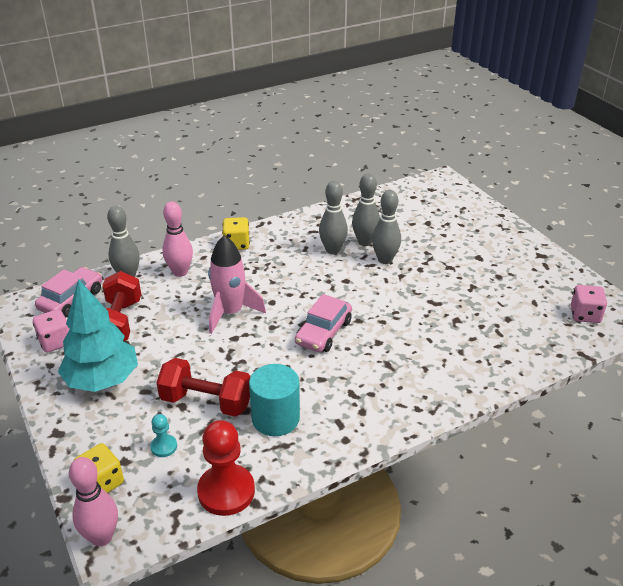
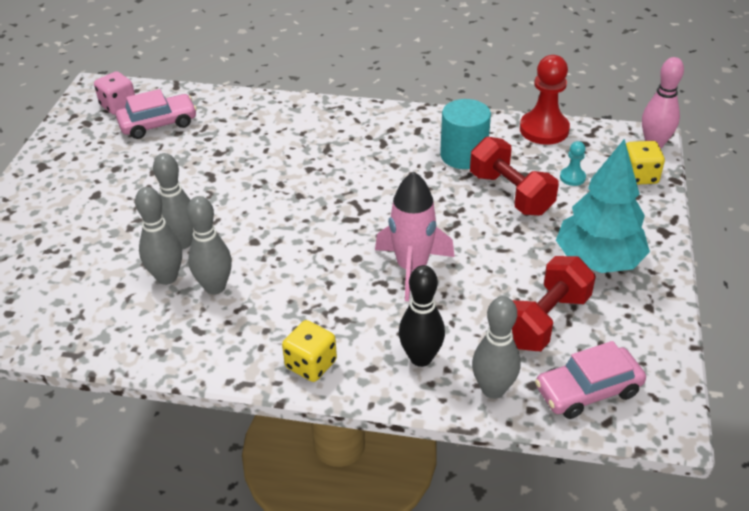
camera: 140 degrees left, 5 degrees up
pink dice [33,309,70,352] -> none
pink bowling pin [163,202,193,277] -> black bowling pin [399,265,445,367]
pink car [295,294,352,352] -> pink car moved to [116,89,197,139]

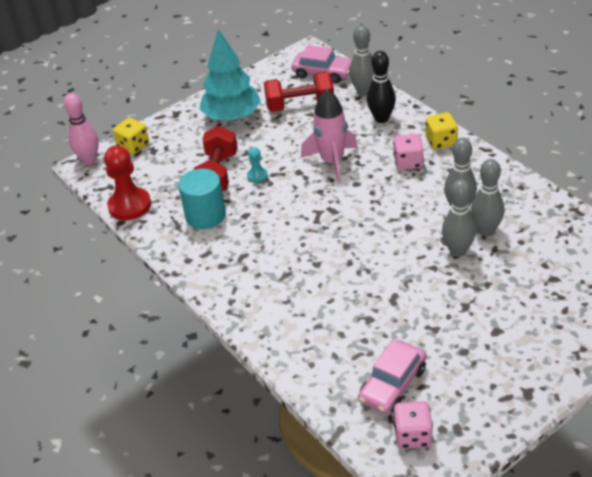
camera: 135 degrees left, 0 degrees up
pink car [116,89,197,139] -> pink car turned 75 degrees counterclockwise [358,340,426,414]
turquoise pawn [560,141,586,186] -> turquoise pawn moved to [247,147,268,183]
none -> pink dice [393,134,424,170]

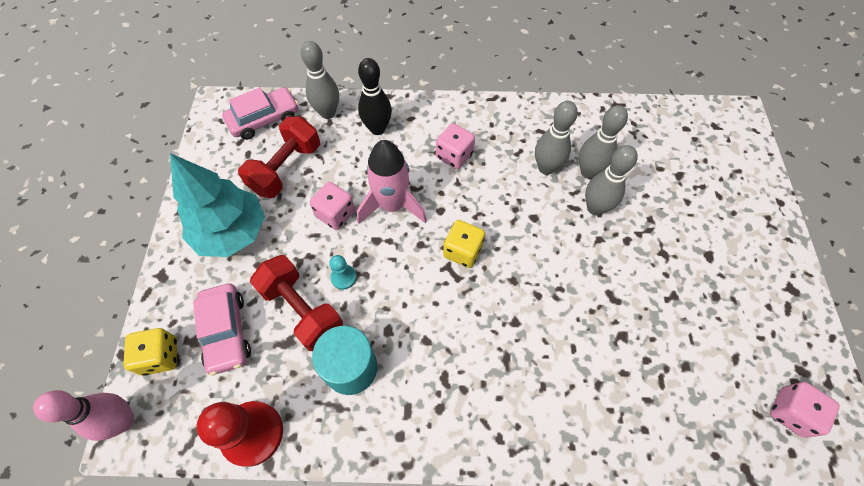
camera: 55 degrees left, 20 degrees up
pink car [358,340,426,414] -> pink car moved to [193,283,251,376]
yellow dice [425,112,458,150] -> yellow dice moved to [443,220,485,268]
none -> pink dice [309,182,355,230]

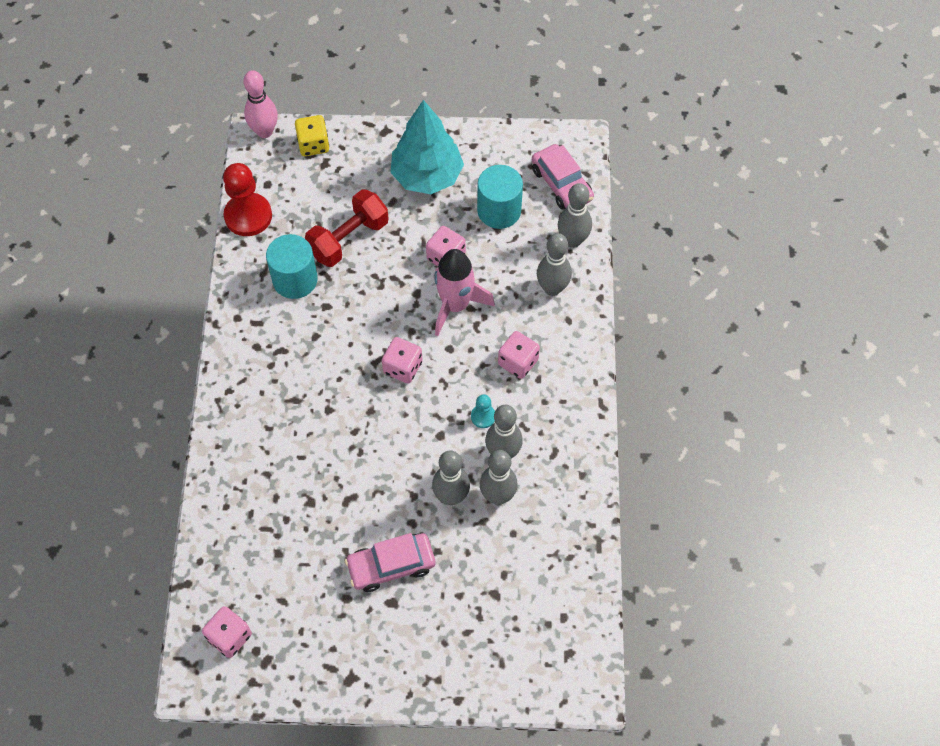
camera: 90 degrees right, 0 degrees up
pink car [193,283,251,376] -> pink car moved to [345,533,435,592]
red dumbbell [238,117,320,198] -> turquoise cylinder [477,165,523,229]
turquoise pawn [329,255,357,290] -> turquoise pawn moved to [471,394,495,428]
black bowling pin [358,58,392,135] -> grey bowling pin [537,233,572,296]
yellow dice [443,220,485,268] -> pink dice [382,337,423,383]

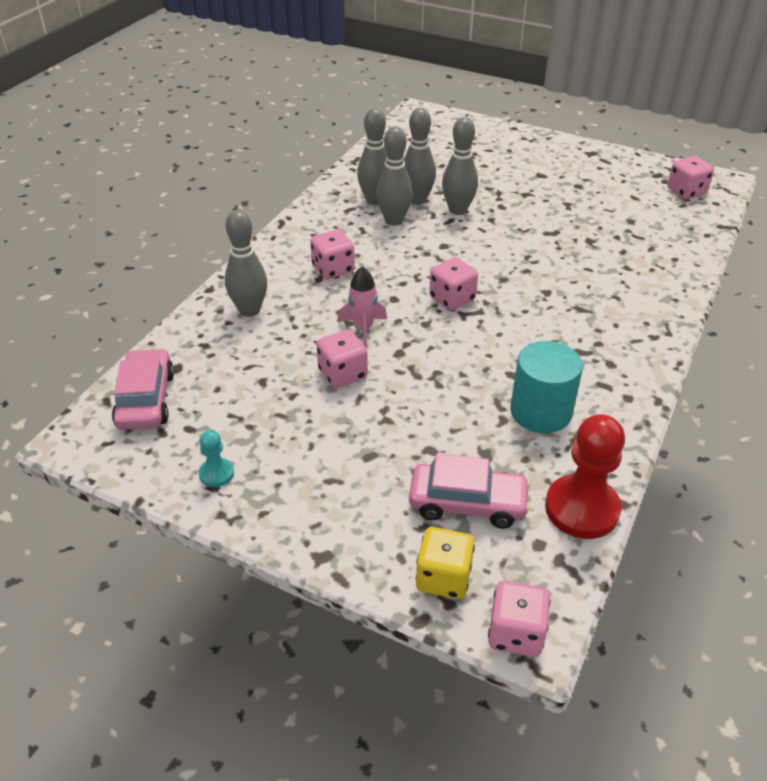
camera: 155 degrees left, 20 degrees down
pink bowling pin [243,70,278,138] -> pink dice [488,581,550,657]
red dumbbell [305,189,389,267] -> none
pink car [345,533,435,592] -> pink car moved to [409,453,530,528]
turquoise tree [390,100,464,194] -> none
pink rocket [434,249,495,336] -> pink rocket [337,266,387,348], size x0.61
turquoise pawn [471,394,495,428] -> turquoise pawn moved to [199,430,234,487]
turquoise cylinder [477,165,523,229] -> none
grey bowling pin [558,183,592,248] -> grey bowling pin moved to [357,108,387,205]

